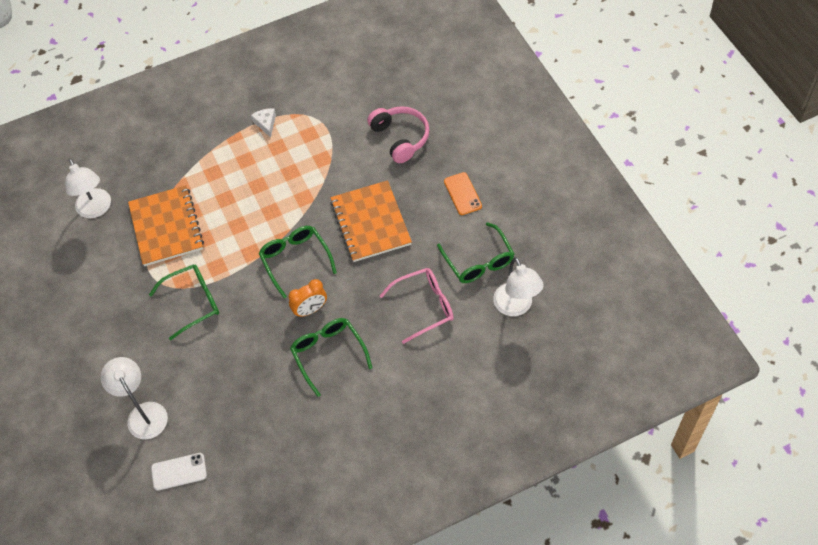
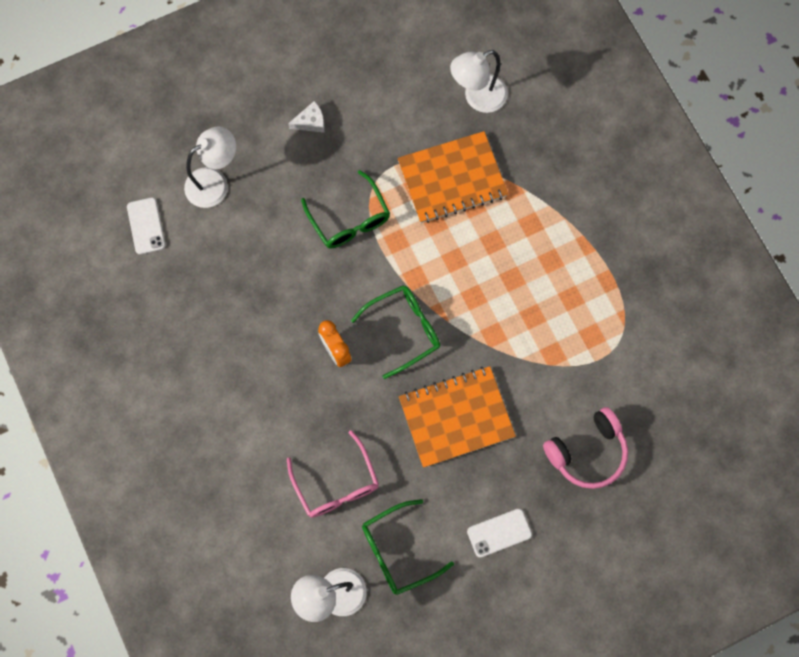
camera: 85 degrees right, 15 degrees up
white cheese [251,108,276,138] -> white cheese moved to [288,101,325,133]
green glasses [290,318,372,397] -> none
orange phone [444,172,482,215] -> white phone [467,509,532,558]

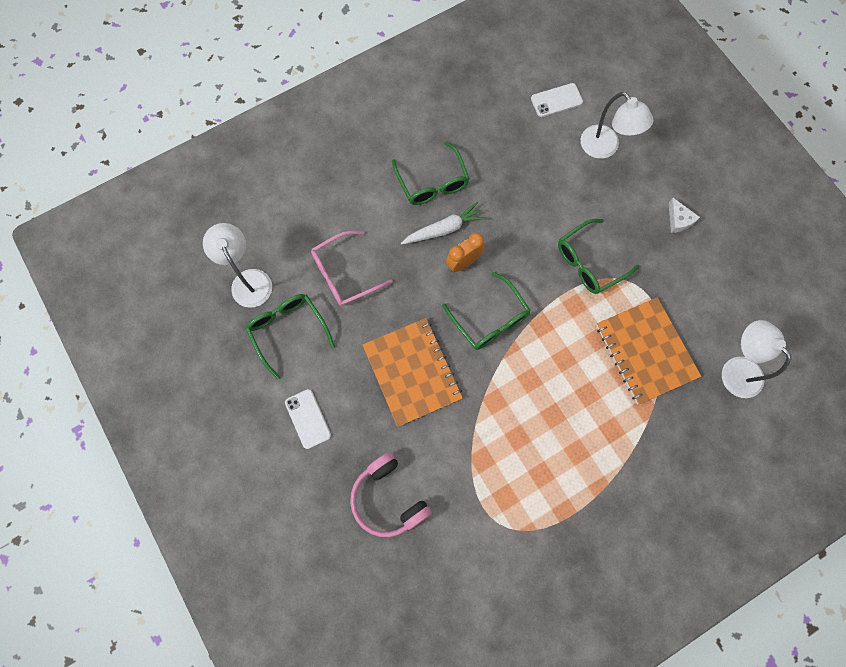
camera: 85 degrees right, 0 degrees up
none -> green glasses [392,141,470,205]
none -> white carrot [401,202,486,245]

